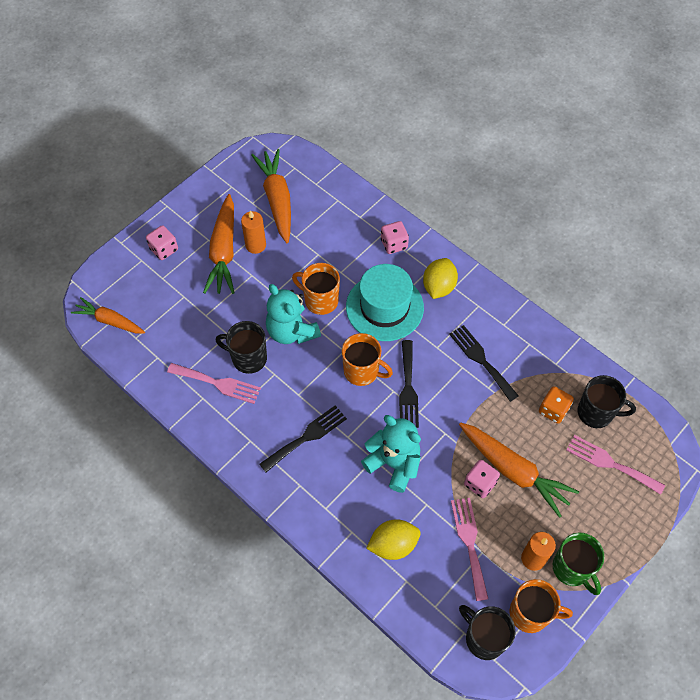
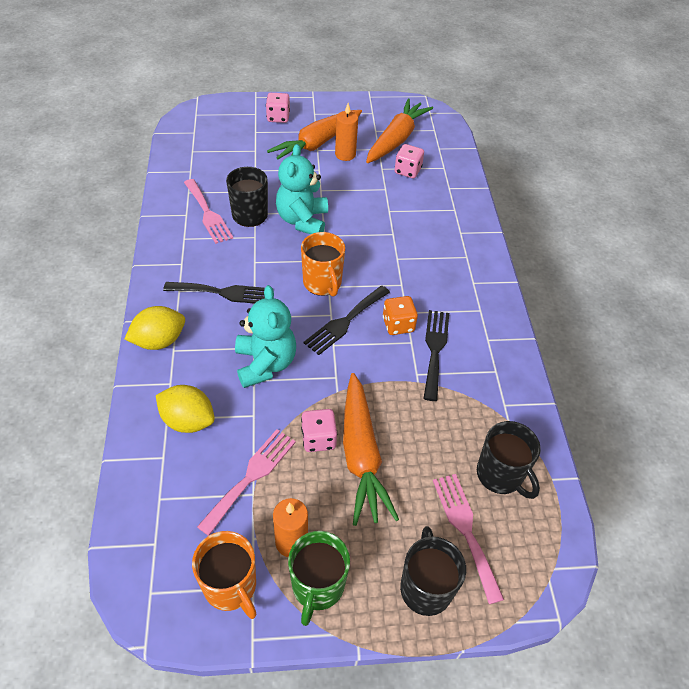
camera: 40 degrees right, 10 degrees down
orange carrot [71,297,145,334] -> none
orange mug [292,263,340,315] -> none
turquoise hat [346,264,424,341] -> none
pink dice [381,221,409,254] -> pink dice moved to [394,144,424,178]
yellow lemon [423,258,458,299] -> yellow lemon moved to [125,306,185,350]
black mug [459,605,516,660] -> black mug moved to [400,526,466,616]
orange dice [539,386,574,424] -> orange dice moved to [383,296,418,335]

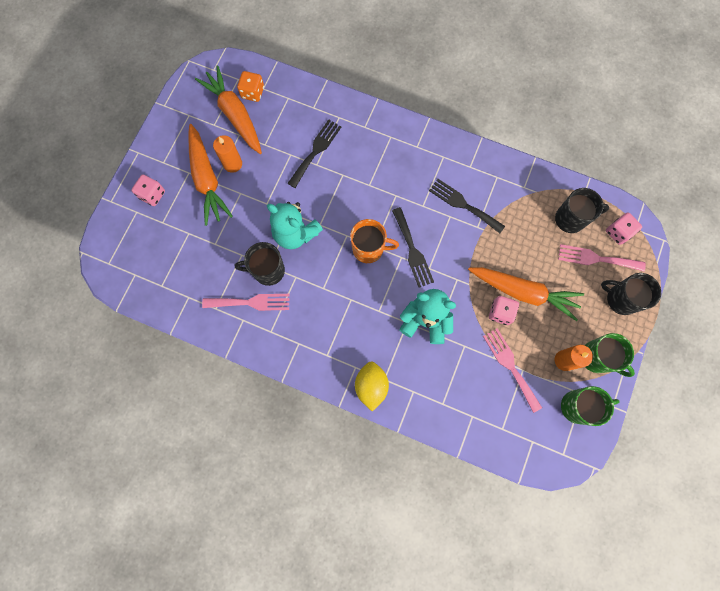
camera: 60 degrees left, 25 degrees up
yellow lemon [156,385,215,433] -> none
black fork [163,282,265,304] -> black fork moved to [287,119,342,188]
orange mug [192,531,256,619] -> green mug [561,386,619,426]
orange dice [383,296,418,335] -> orange dice moved to [237,71,264,102]
pink dice [394,144,424,178] -> pink dice moved to [606,212,642,245]

